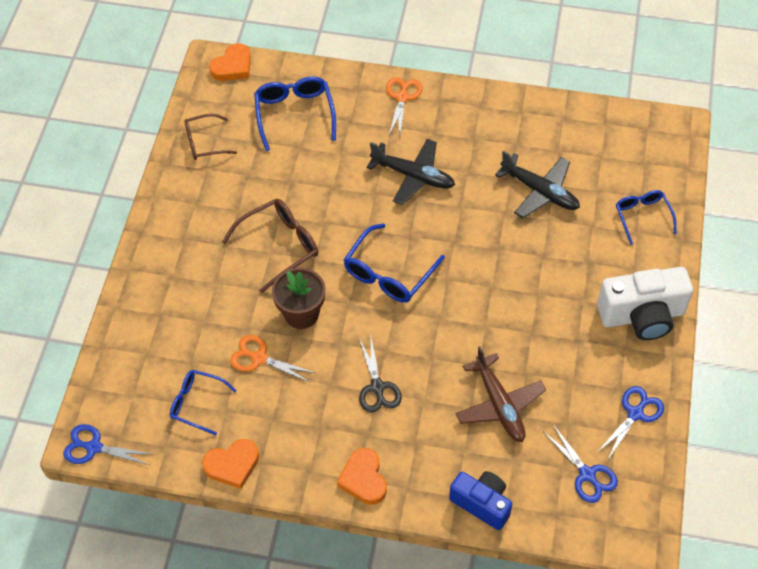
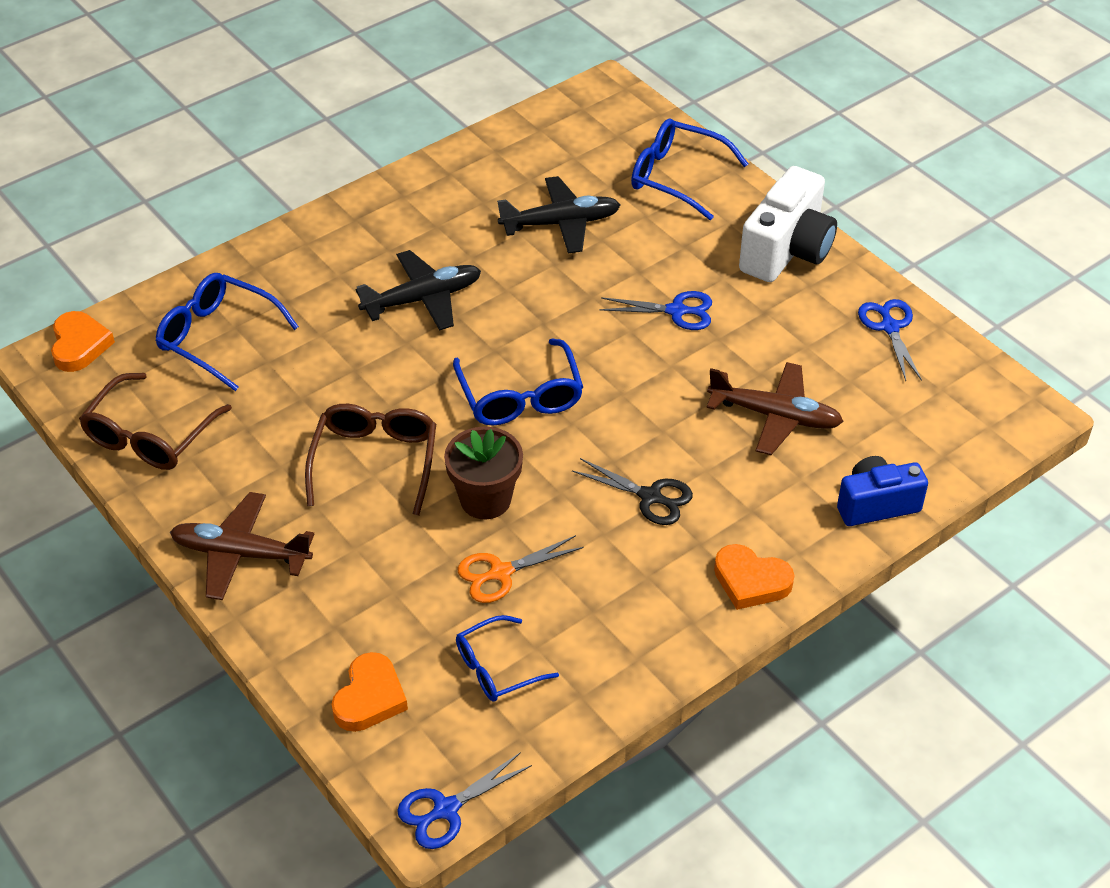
camera: 50 degrees left, 10 degrees down
brown glasses [184,113,237,160] -> brown glasses [79,373,232,470], size x1.52
orange heart [202,439,259,489] -> orange heart moved to [331,652,408,732]
orange scissors [386,77,422,136] -> none
blue scissors [544,425,618,503] -> blue scissors moved to [600,291,712,330]
blue glasses [616,190,677,245] -> blue glasses [631,118,748,220], size x1.52
none -> brown plane [170,492,314,600]

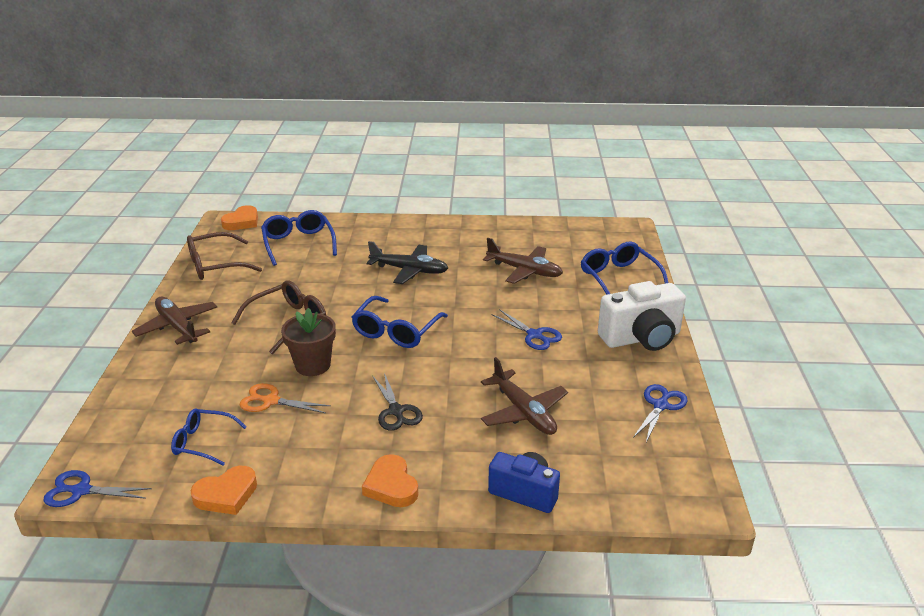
camera: 40 degrees right, 15 degrees down
orange heart [331,652,408,732] -> orange heart moved to [190,466,257,515]
black plane [497,176,620,254] -> brown plane [483,238,563,284]

